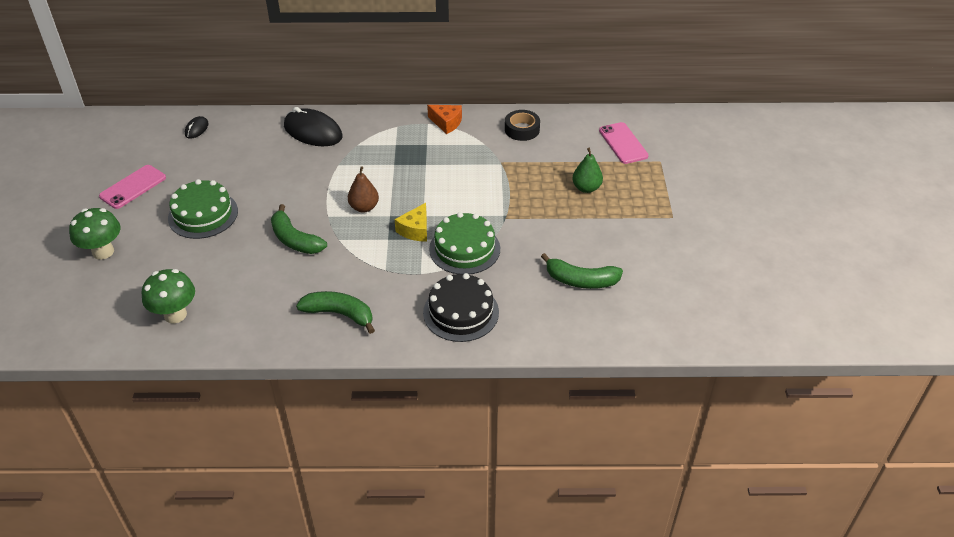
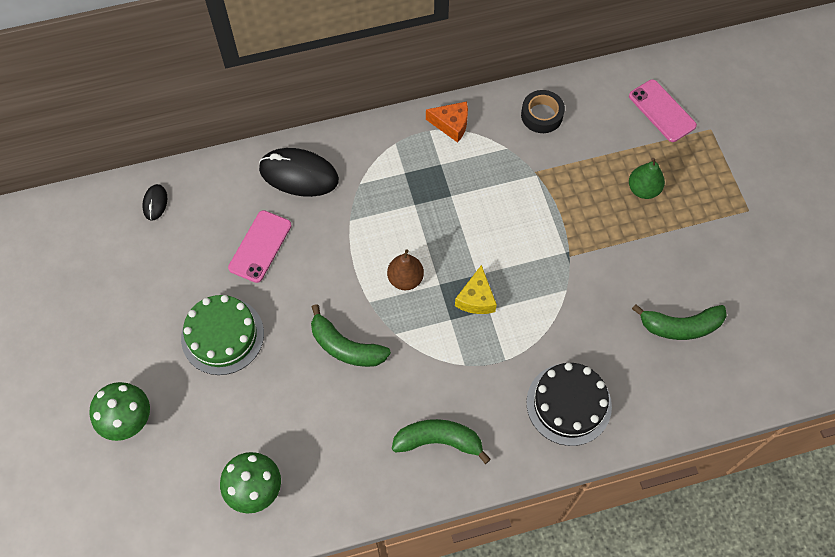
camera: 15 degrees left, 20 degrees up
pink phone [99,165,166,209] -> pink phone moved to [228,210,292,283]
green cake [429,212,500,274] -> none

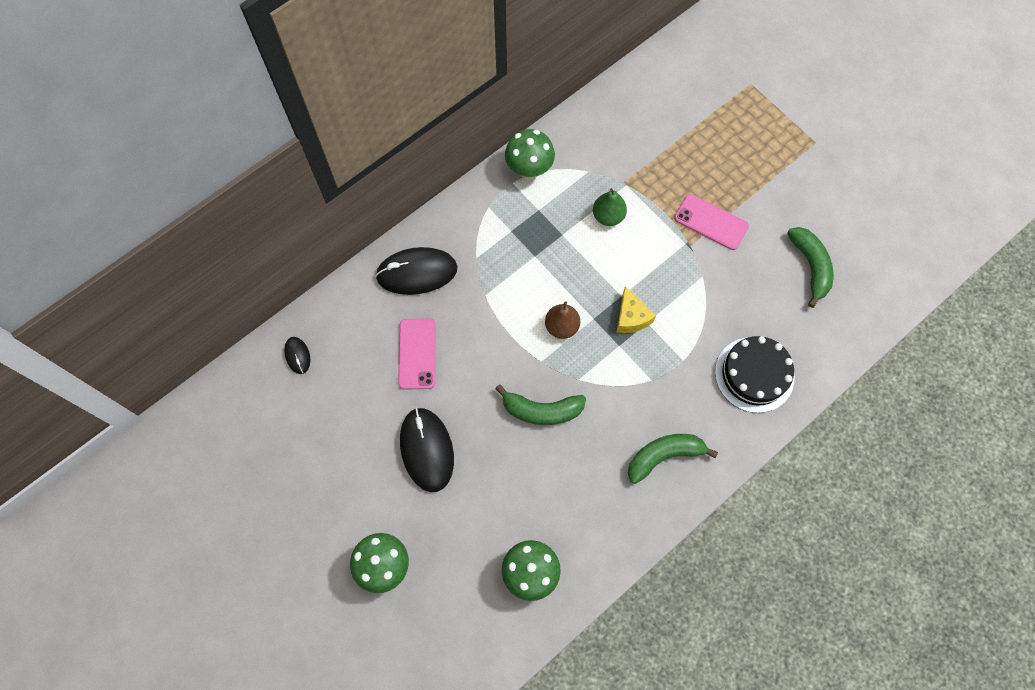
camera: 25 degrees left, 5 degrees up
green cake [181,295,264,375] -> black mouse [400,407,454,492]
orange cheese [426,101,468,143] -> green mushroom [505,129,555,179]
black tape [521,90,565,133] -> none
pink phone [629,79,697,142] -> pink phone moved to [674,194,749,250]
green pear [629,158,665,199] -> green pear moved to [593,188,627,226]
green banana [632,304,727,340] -> green banana turned 75 degrees counterclockwise [787,227,833,308]

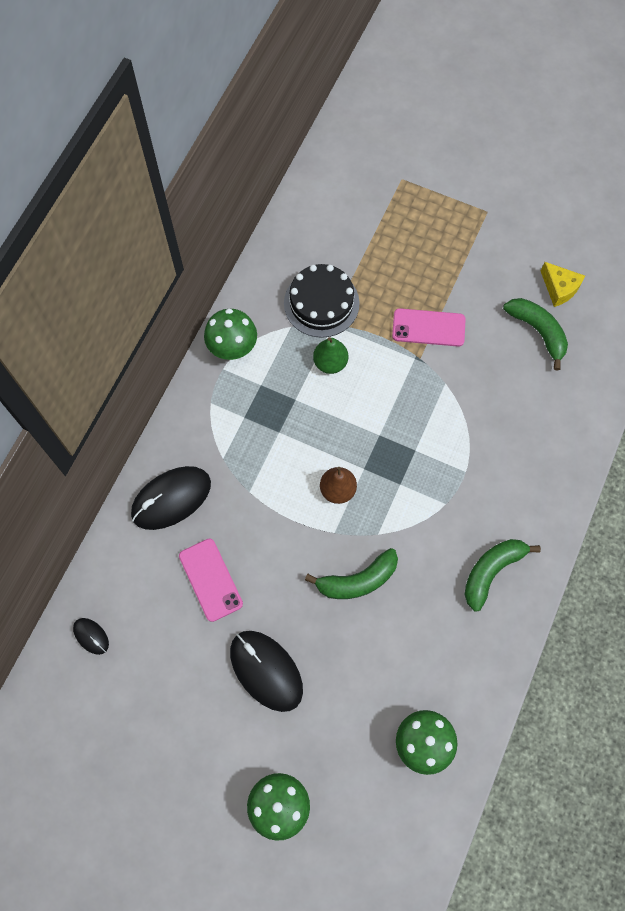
camera: 25 degrees left, 0 degrees up
yellow cheese [617,286,656,333] -> yellow cheese moved to [541,262,585,307]
black cake [715,336,795,413] -> black cake moved to [284,264,360,338]

